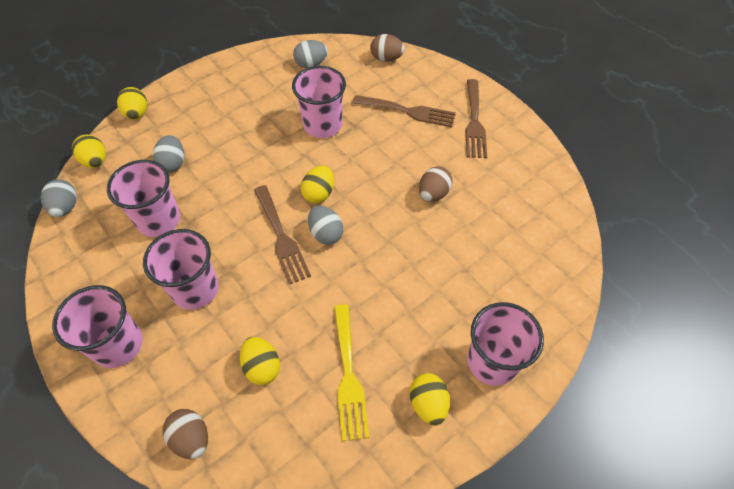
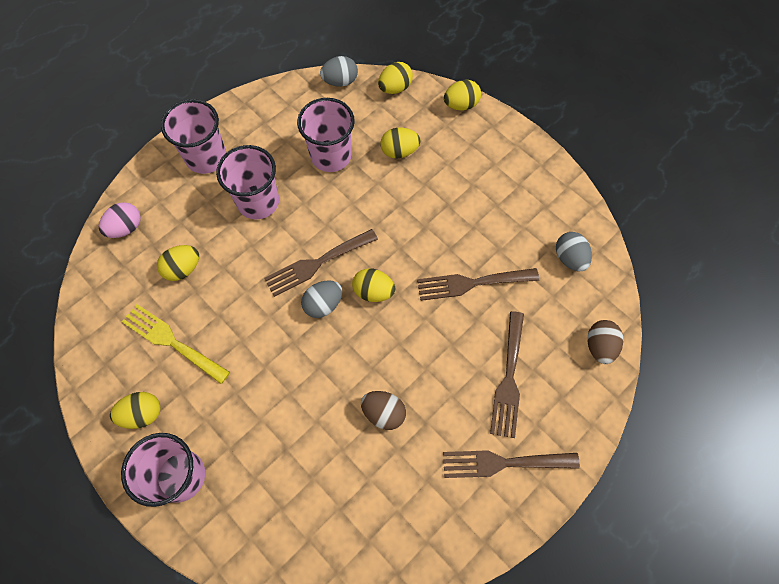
camera: 85 degrees right, 10 degrees up
grey egg [152,135,184,173] -> yellow egg [381,128,421,158]
brown egg [163,409,208,459] -> pink egg [99,202,141,238]
pink cup [292,66,346,138] -> brown fork [417,268,539,301]
yellow fork [334,304,369,441] -> yellow fork turned 45 degrees clockwise [122,304,230,384]

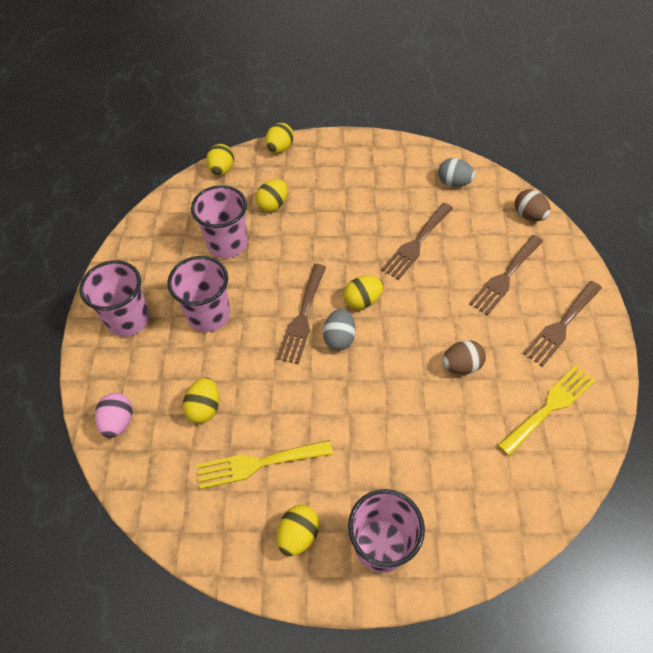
camera: 45 degrees left, 10 degrees down
grey egg [320,56,358,87] -> none
brown fork [490,311,524,438] -> brown fork turned 75 degrees clockwise [469,235,543,316]
none -> yellow fork [498,365,595,456]

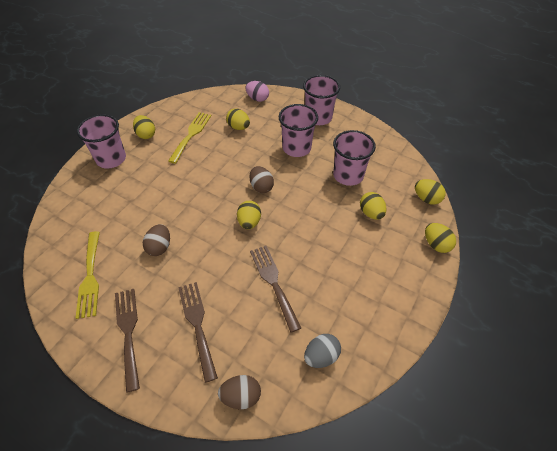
camera: 120 degrees right, 5 degrees down
brown fork [276,264,326,364] -> brown egg [250,166,274,193]
grey egg [323,309,356,350] -> none

